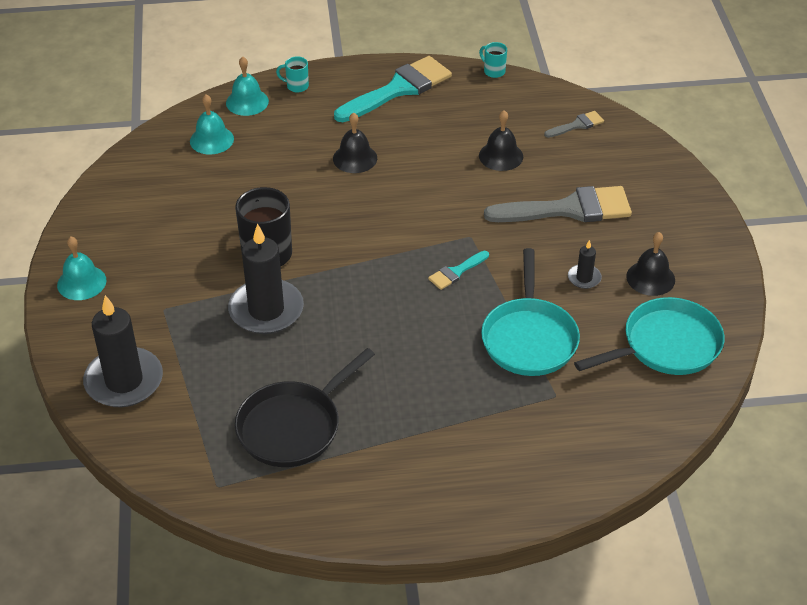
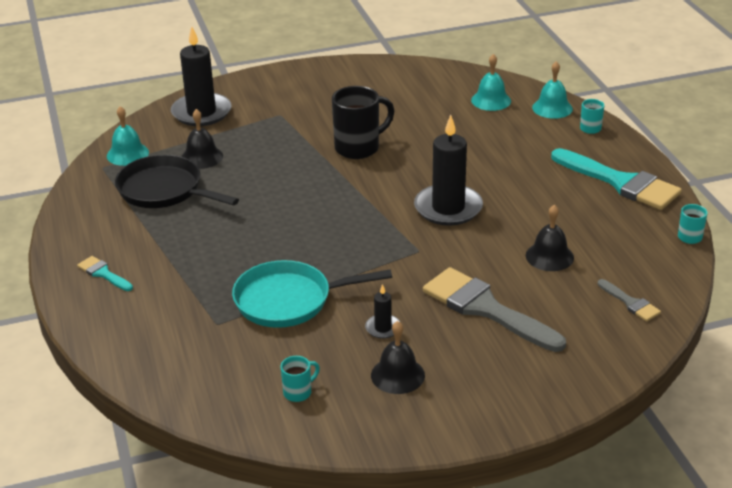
camera: 80 degrees right, 10 degrees down
turquoise bell [57,237,106,300] -> turquoise bell moved to [107,106,149,166]
black candle [228,224,304,334] -> black candle moved to [414,115,483,226]
black bell [333,112,377,173] -> black bell moved to [181,109,223,169]
turquoise brush [428,251,489,290] -> turquoise brush moved to [77,256,133,291]
grey brush [484,186,632,222] -> grey brush turned 150 degrees clockwise [423,267,566,352]
turquoise pan [574,297,725,375] -> turquoise mug [281,356,320,402]

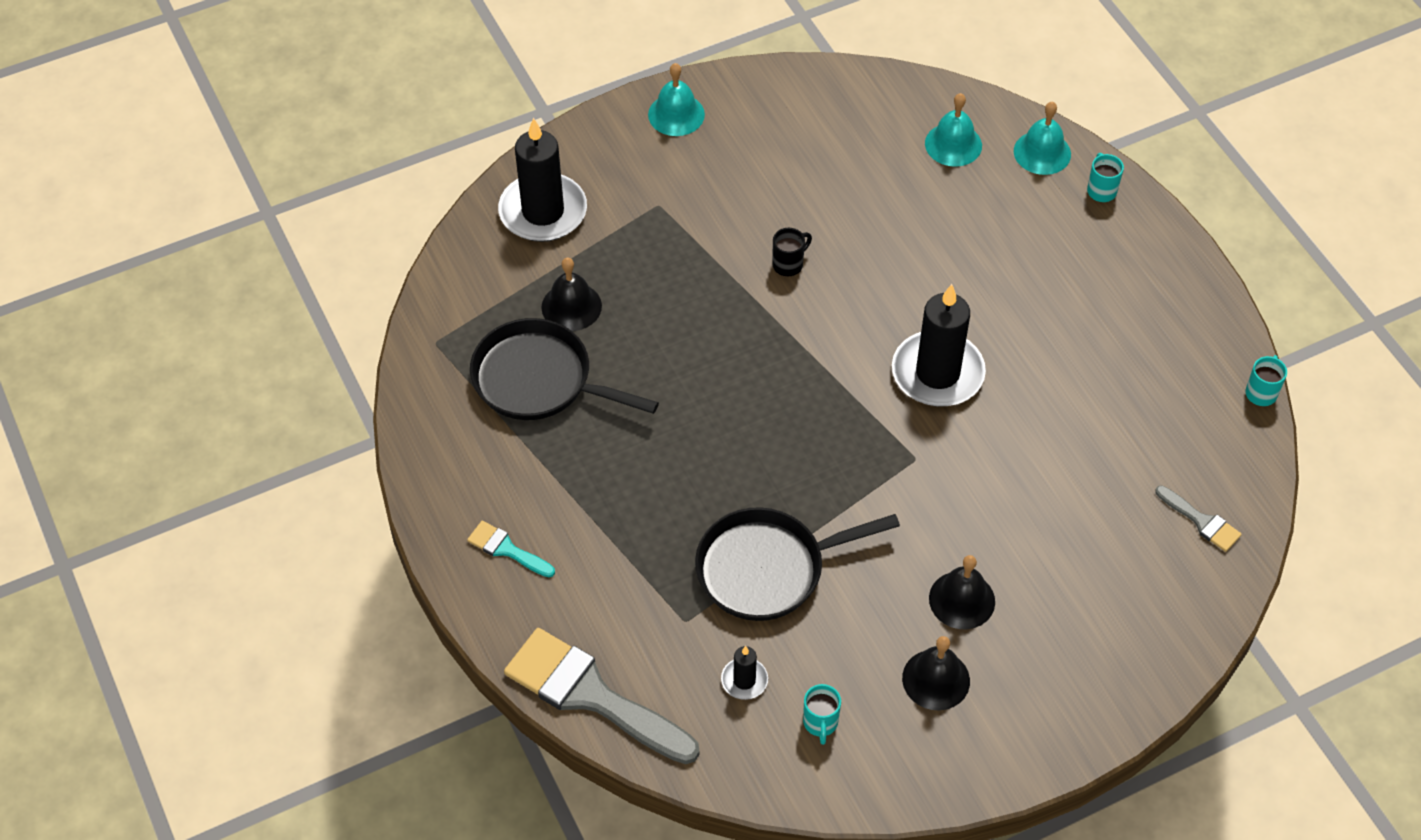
camera: 10 degrees left, 20 degrees up
turquoise bell [107,106,149,166] -> turquoise bell moved to [648,63,705,136]
turquoise pan [232,260,392,328] -> black pan [695,507,900,621]
turquoise mug [281,356,320,402] -> turquoise mug turned 135 degrees clockwise [803,684,841,745]
black mug [332,86,394,159] -> black mug [772,228,812,276], size x0.49
black candle [365,284,400,339] -> black candle moved to [721,646,768,700]
grey brush [423,267,566,352] -> grey brush moved to [504,628,699,764]
black bell [526,205,574,271] -> black bell moved to [929,555,995,629]
turquoise brush [551,148,682,210] -> none

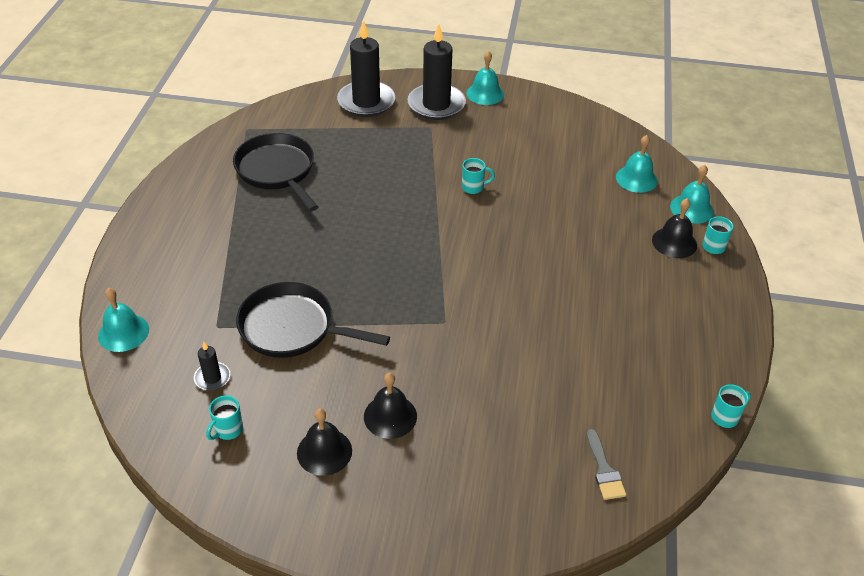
camera: 35 degrees right, 10 degrees down
turquoise brush [467,521,555,577] -> none
grey brush [504,628,699,764] -> turquoise bell [98,288,149,352]
black bell [541,257,602,331] -> black bell moved to [652,198,697,258]
black mug [772,228,812,276] -> turquoise mug [462,158,495,194]
black candle [892,284,986,406] -> black candle moved to [408,23,466,120]

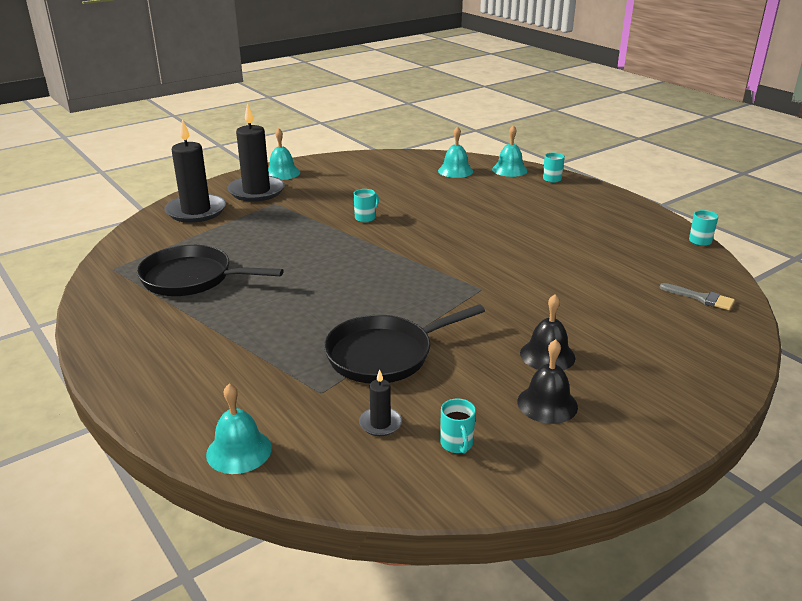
camera: 45 degrees left, 15 degrees down
black bell [652,198,697,258] -> none

